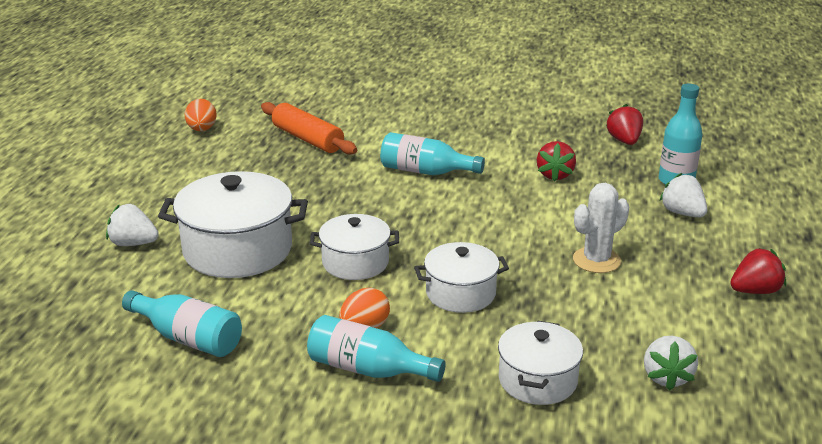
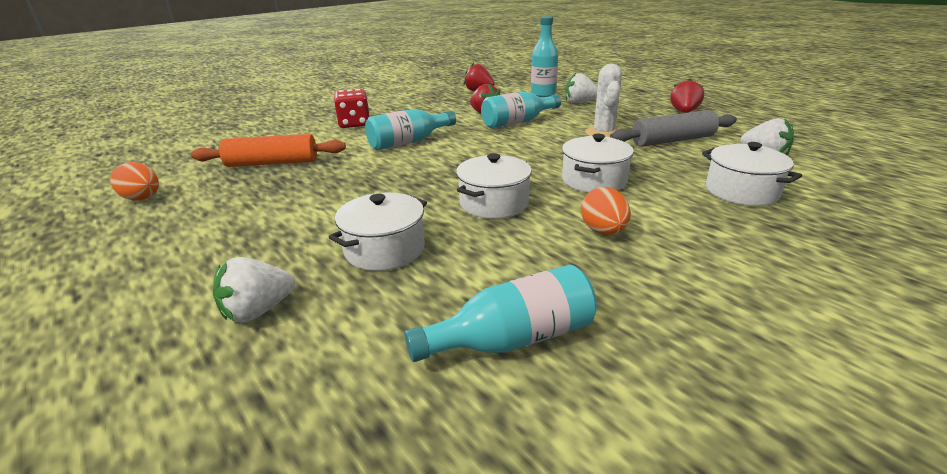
camera: 50 degrees left, 0 degrees up
white pot [158,171,308,278] -> white pot [328,192,427,271], size x0.60
turquoise bottle [307,315,446,382] -> turquoise bottle moved to [481,91,561,128]
none -> red dice [334,89,370,128]
none -> grey rolling pin [610,110,737,147]

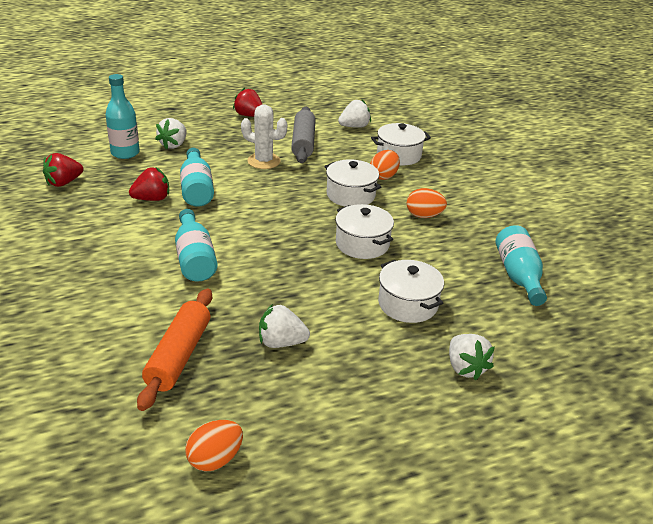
camera: 75 degrees left, 5 degrees up
red dice [334,89,370,128] -> none
none -> white strawberry [259,304,310,348]
none -> orange egg [370,150,400,180]

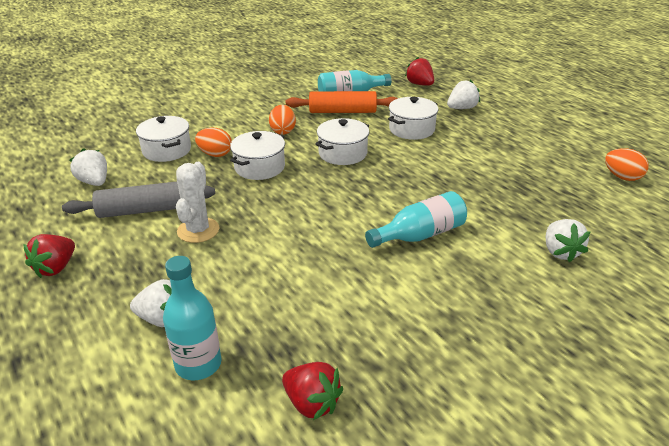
camera: 100 degrees left, 0 degrees up
red strawberry [129,167,169,201] -> red strawberry moved to [405,57,434,86]
orange rolling pin [137,289,212,411] -> orange rolling pin moved to [286,91,398,113]
turquoise bottle [180,148,214,207] -> none
white strawberry [259,304,310,348] -> white strawberry moved to [546,219,591,263]

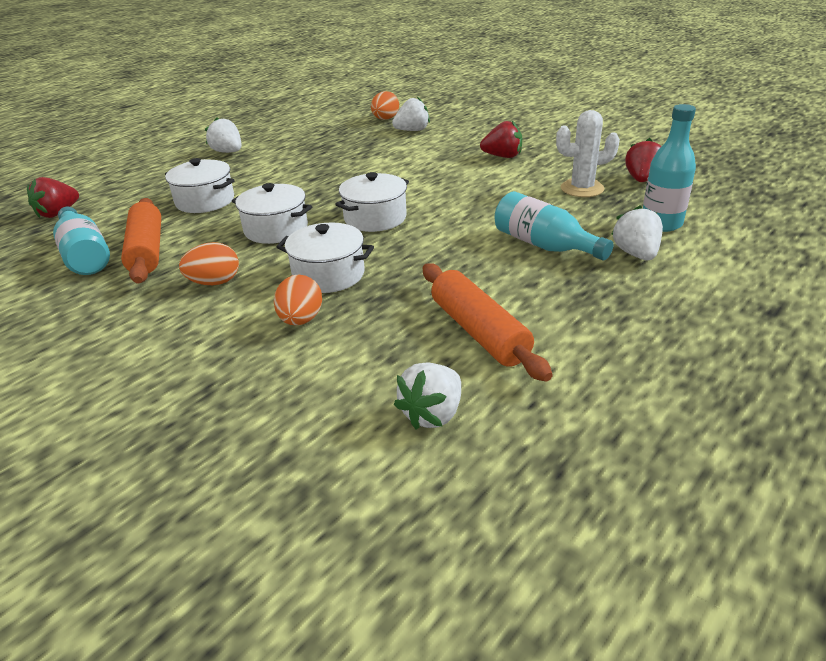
camera: 105 degrees left, 0 degrees up
red strawberry [24,234,75,278] -> red strawberry moved to [480,121,522,158]
grey rolling pin [62,181,215,218] -> orange rolling pin [423,263,553,381]
white pot [136,116,191,162] -> white pot moved to [335,172,409,232]
white cactus [176,162,219,243] -> white cactus moved to [556,110,620,197]
turquoise bottle [365,191,467,248] -> turquoise bottle moved to [494,191,613,260]
white strawberry [447,80,480,109] -> white strawberry moved to [205,117,242,153]
orange egg [605,148,648,181] -> orange egg moved to [371,91,399,120]

